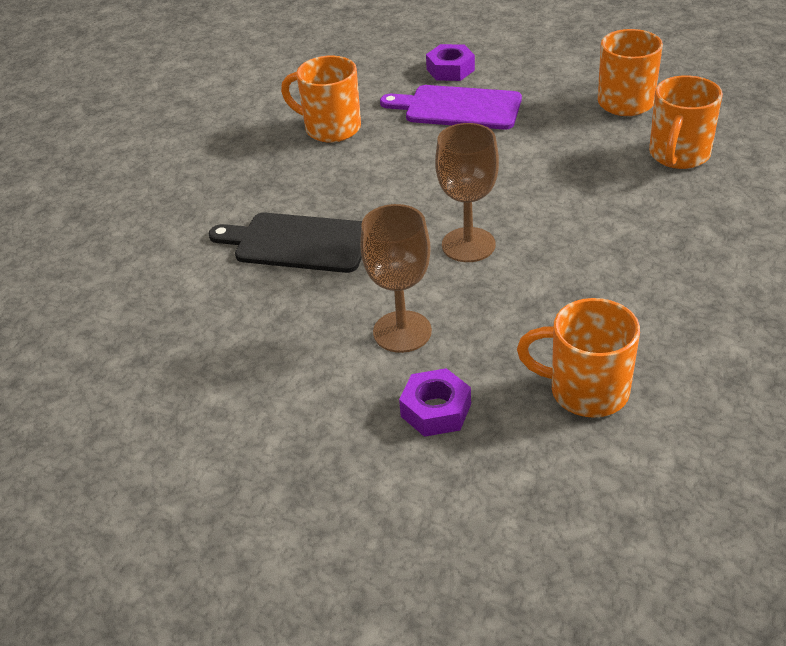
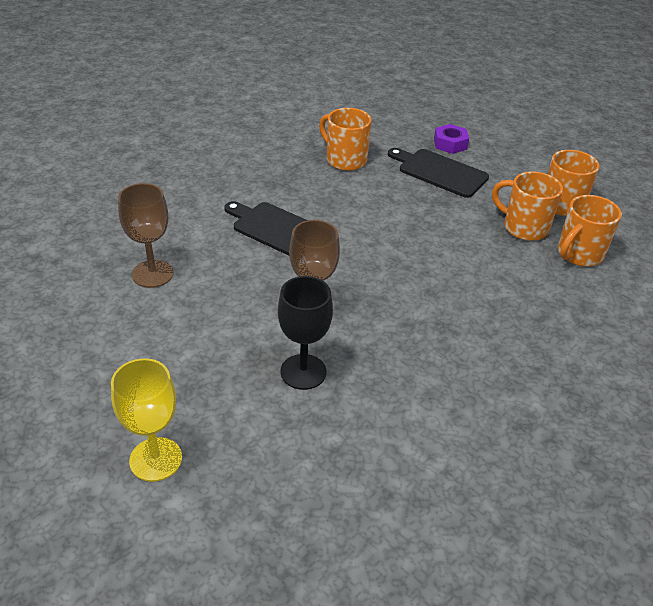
camera: 15 degrees right, 0 degrees up
purple cutting board [380,85,522,129] -> black cutting board [388,148,489,198]
purple nut [399,368,471,437] -> black goblet [278,276,333,390]
brown goblet [435,123,499,262] -> brown goblet moved to [118,183,174,288]
orange mug [517,298,640,418] -> orange mug moved to [492,171,563,241]
none -> yellow goblet [111,358,182,482]

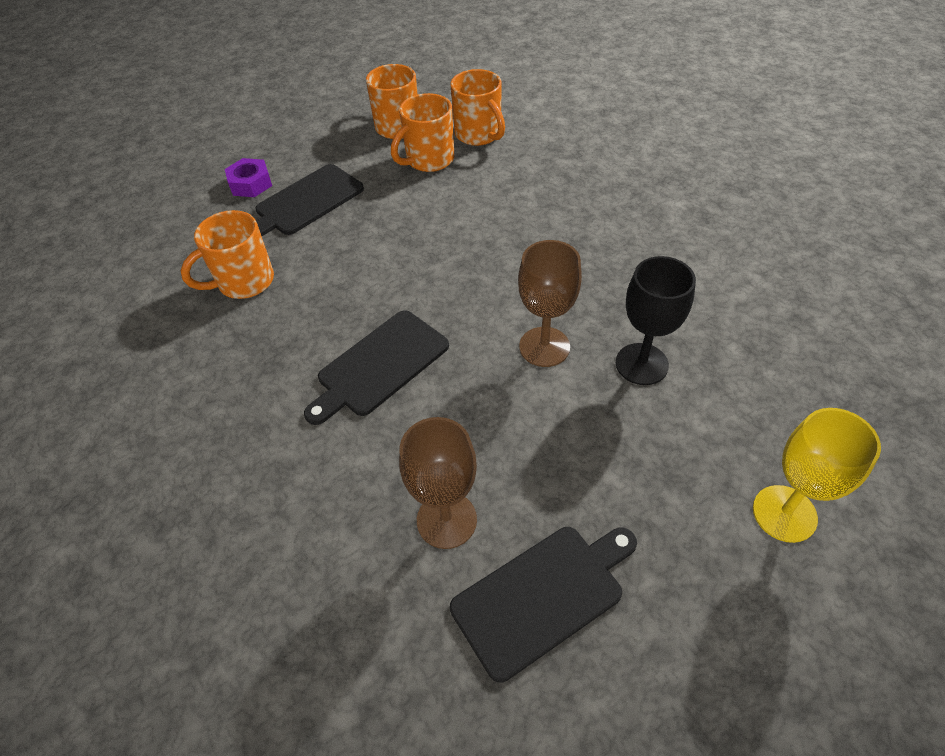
camera: 75 degrees left, 10 degrees up
none -> black cutting board [450,527,637,683]

